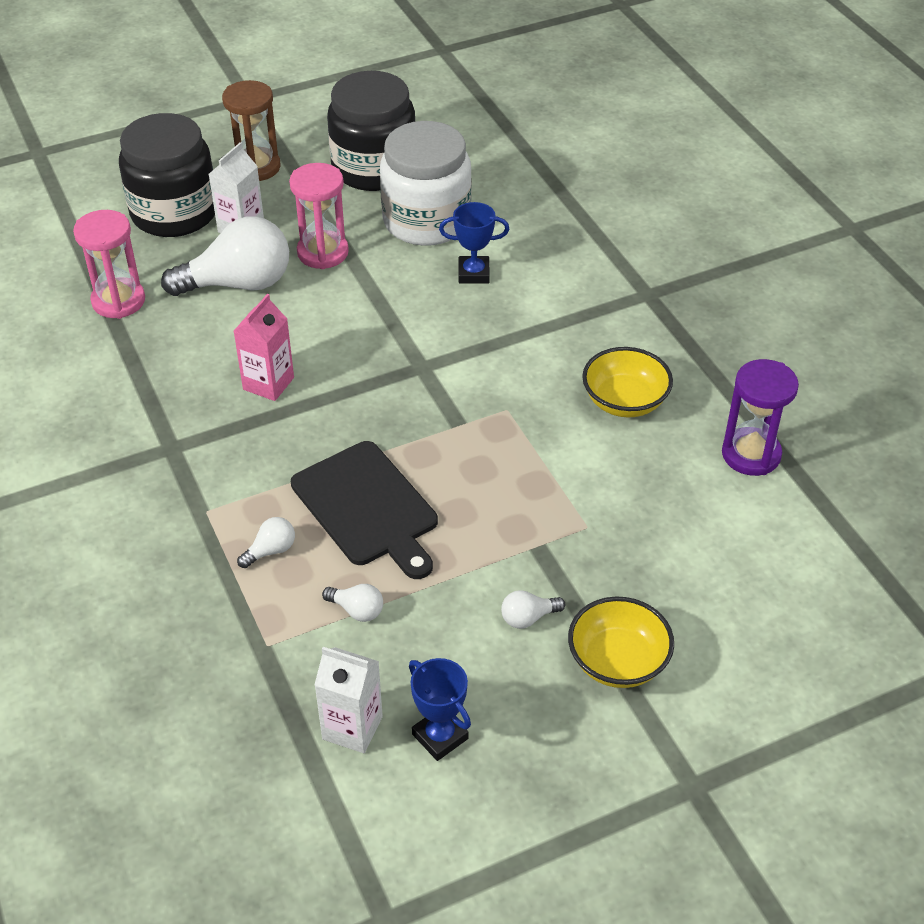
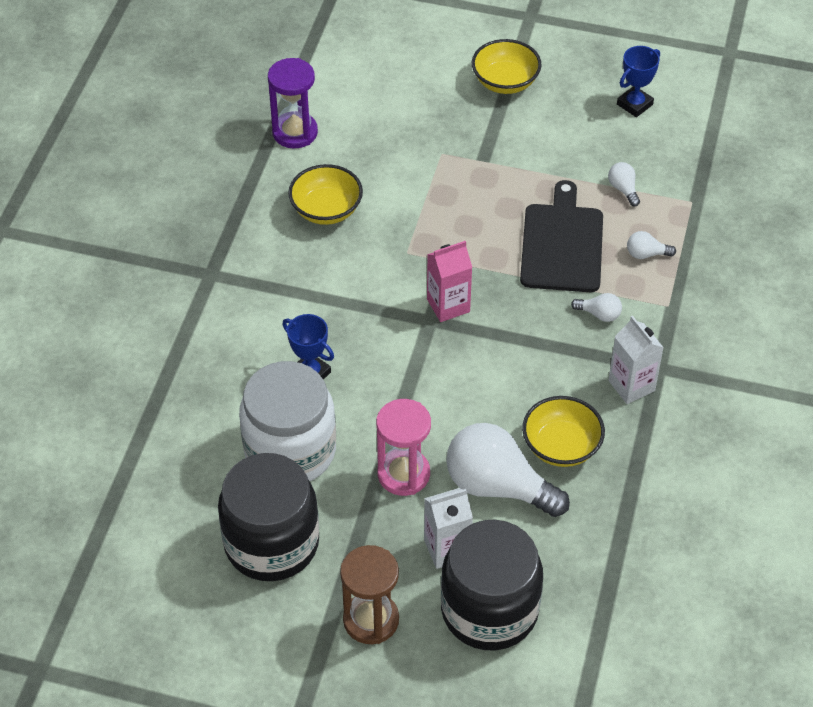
camera: 140 degrees left, 5 degrees up
pink hourglass [73,210,145,319] -> none
pink carton [234,294,294,401] -> pink carton moved to [427,241,472,322]
white carton [314,647,383,753] -> white carton moved to [608,316,664,404]
blue trophy [409,658,471,761] -> blue trophy turned 45 degrees clockwise [617,46,660,117]
white light bulb [501,590,565,629] -> white light bulb moved to [571,293,622,322]
none -> yellow bowl [522,396,605,467]

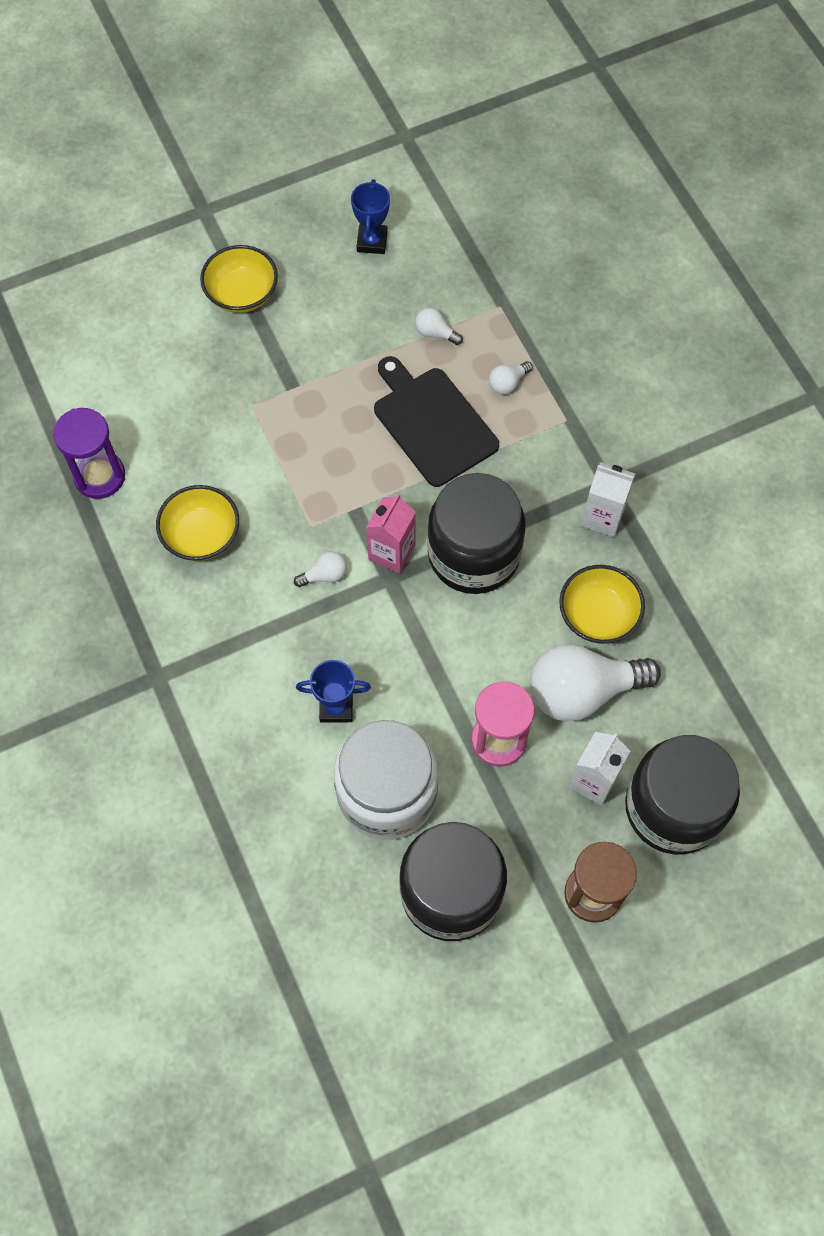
camera: 40 degrees left, 15 degrees up
white light bulb [571,293,622,322] -> white light bulb moved to [294,551,347,587]
none -> black jar [427,473,526,594]

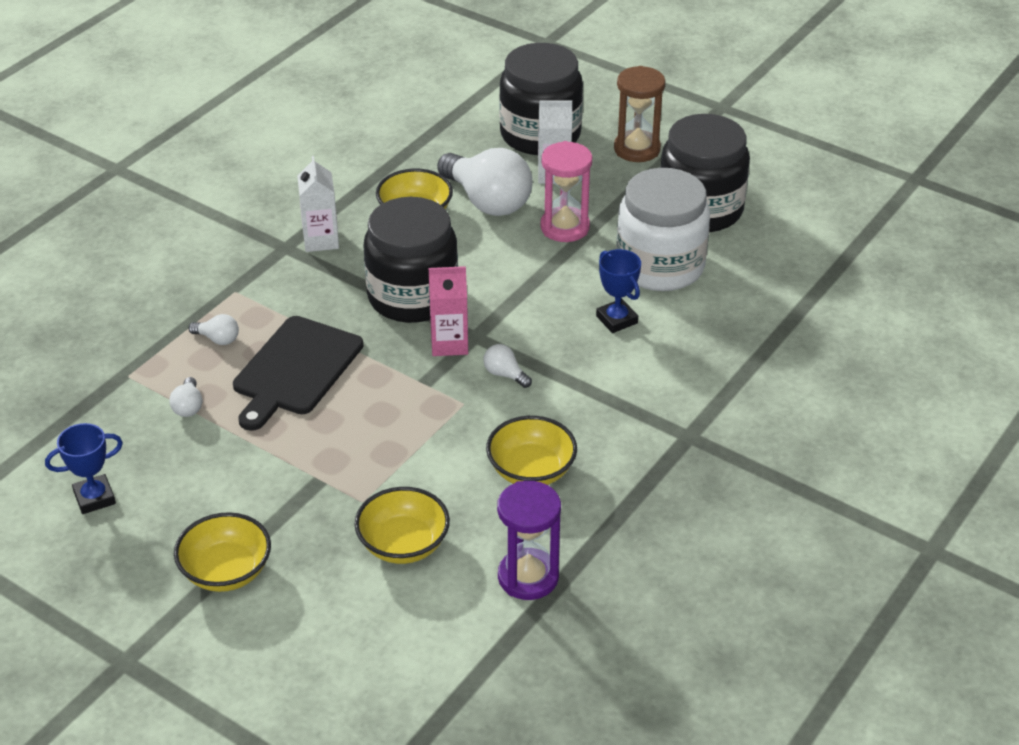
camera: 120 degrees left, 25 degrees down
none -> yellow bowl [354,487,450,564]

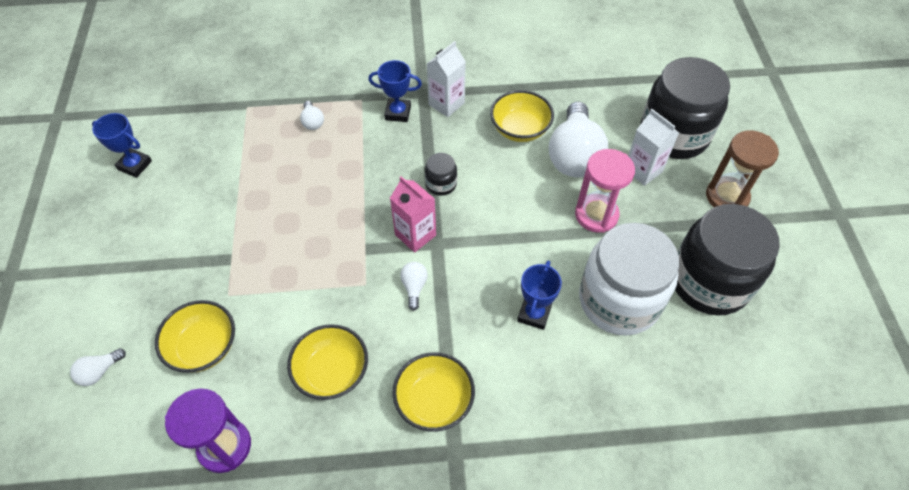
camera: 50 degrees right, 15 degrees up
white light bulb [169,377,202,417] -> white light bulb moved to [70,348,126,386]
yellow bowl [174,512,271,592] -> yellow bowl moved to [392,352,475,432]
black cutting board [233,316,363,431] -> none
black jar [363,197,458,323] -> black jar [425,153,457,196], size x0.42
none -> blue trophy [368,60,422,122]

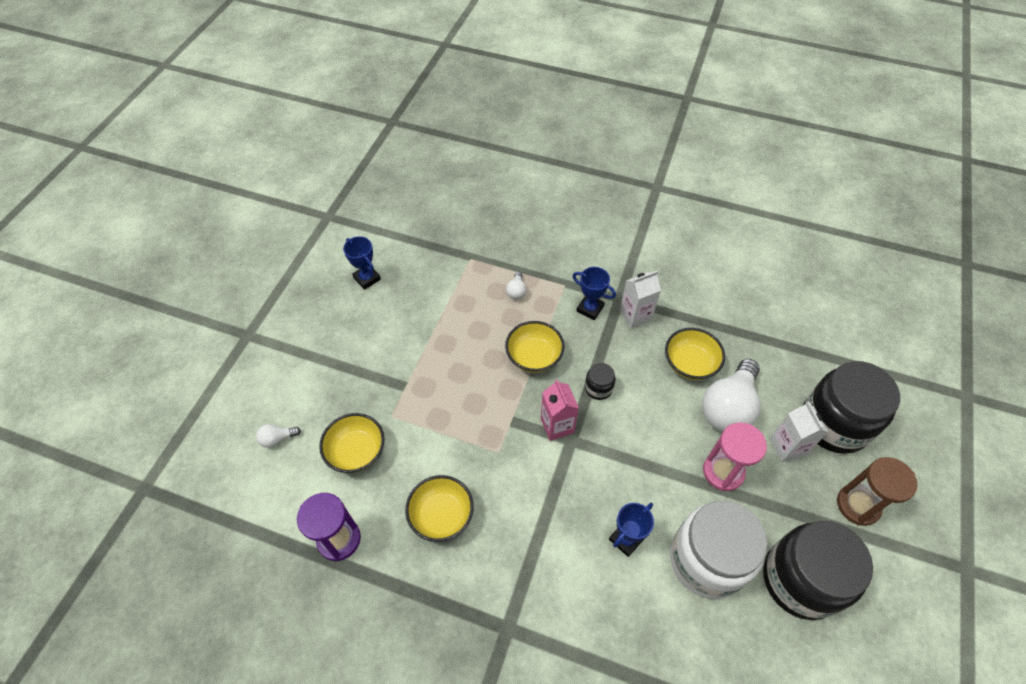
camera: 25 degrees right, 0 degrees up
yellow bowl [392,352,475,432] -> yellow bowl moved to [505,321,564,373]
white light bulb [400,262,428,311] -> none

